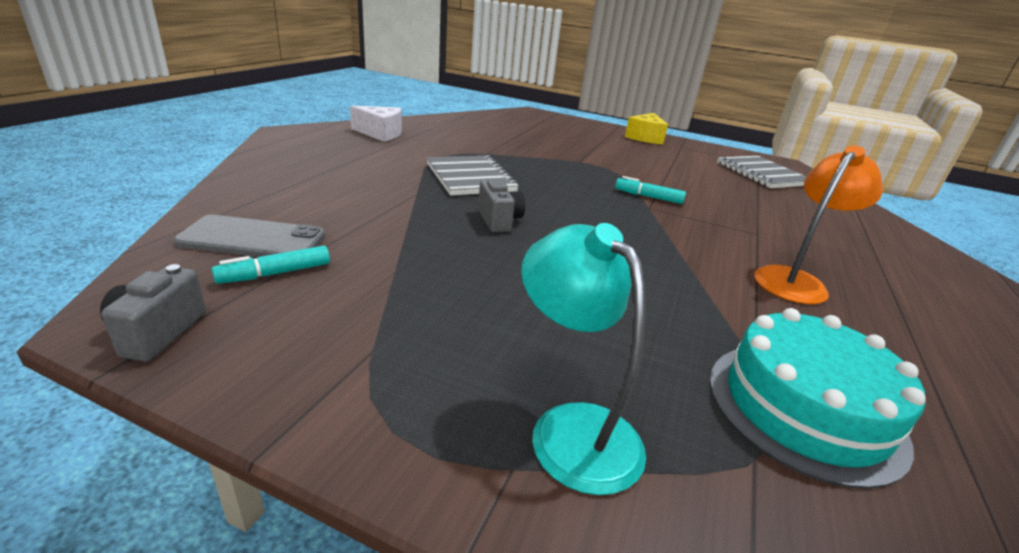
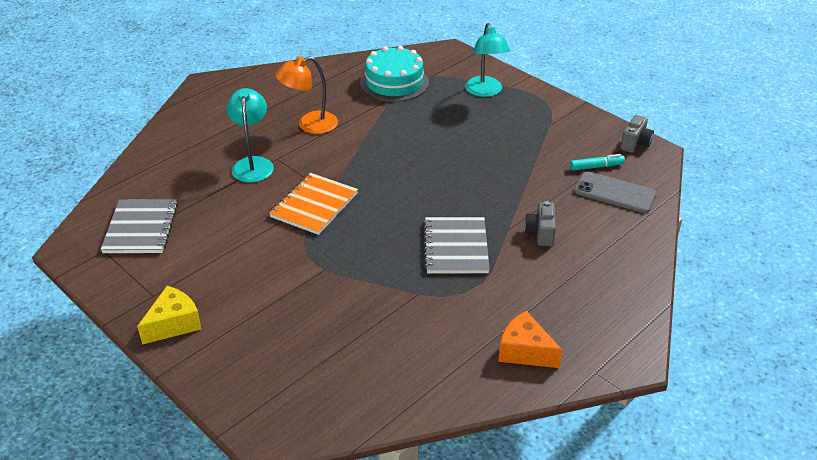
camera: 155 degrees left, 10 degrees up
white cheese [350,105,402,142] -> orange cheese [498,311,563,368]
grey camera [478,179,525,232] -> grey camera moved to [524,201,556,246]
turquoise marker [615,176,686,204] -> orange notebook [269,173,358,235]
none -> turquoise lamp [226,88,274,183]

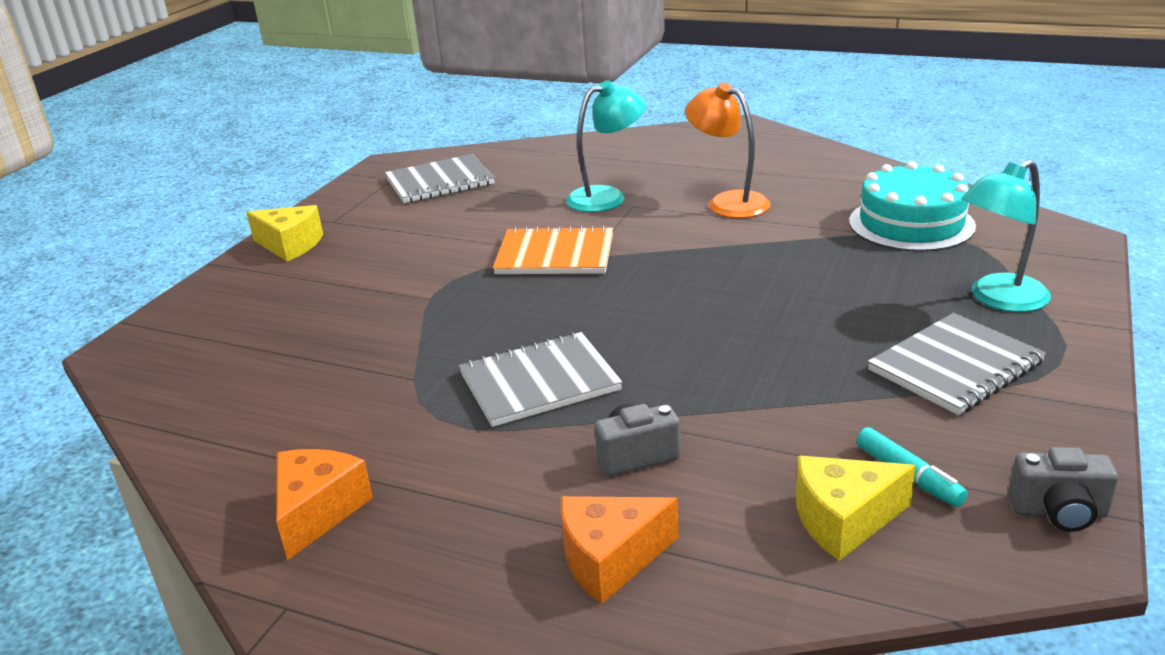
camera: 70 degrees right, 10 degrees down
grey phone [574,171,657,213] -> yellow cheese [796,456,916,561]
none -> orange cheese [561,496,679,604]
none -> grey notebook [868,313,1046,415]

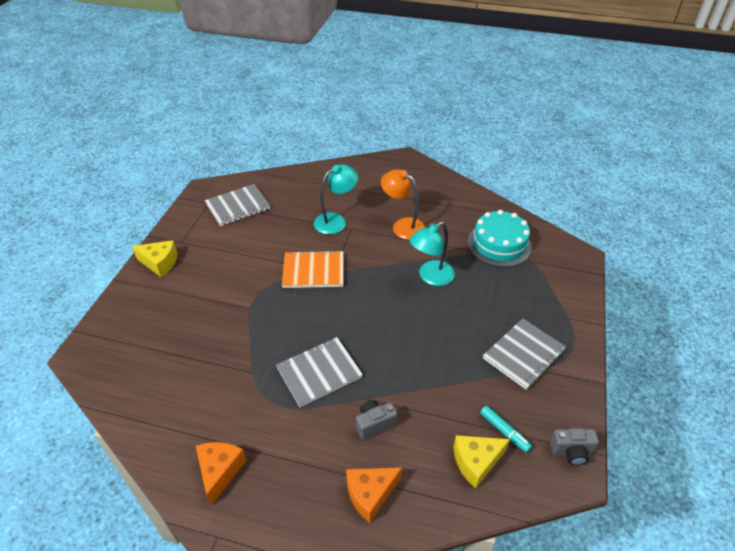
camera: 10 degrees left, 15 degrees up
turquoise lamp [961,160,1051,312] -> turquoise lamp moved to [410,222,455,286]

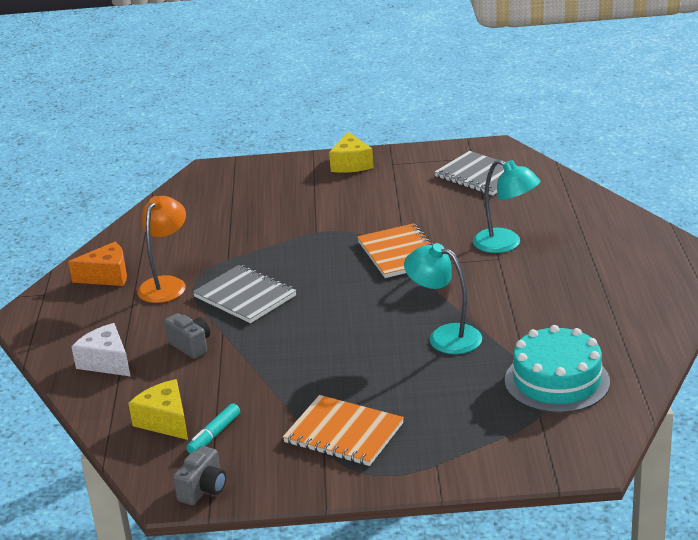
camera: 75 degrees right, 15 degrees down
orange cheese [346,467,402,523] -> white cheese [71,323,130,376]
orange lamp [381,169,426,240] -> orange lamp moved to [137,196,186,303]
grey notebook [483,318,566,390] -> orange notebook [283,395,404,466]
grey camera [550,428,599,466] -> grey camera turned 135 degrees counterclockwise [173,446,226,505]

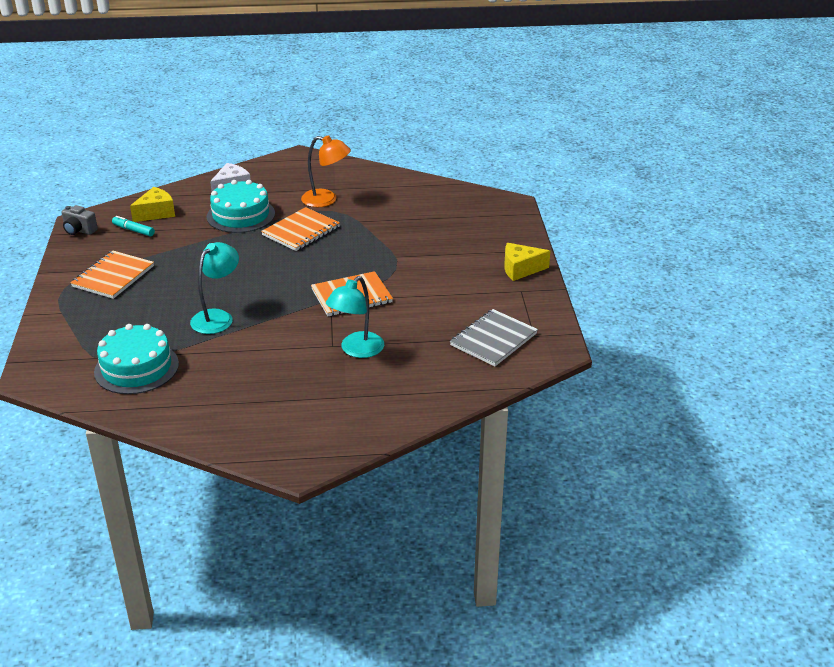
camera: 85 degrees right, 5 degrees up
orange cheese [68,242,127,286] -> none
grey camera [164,313,210,359] -> turquoise cake [207,180,275,233]
grey notebook [193,265,297,323] -> orange notebook [261,207,340,251]

